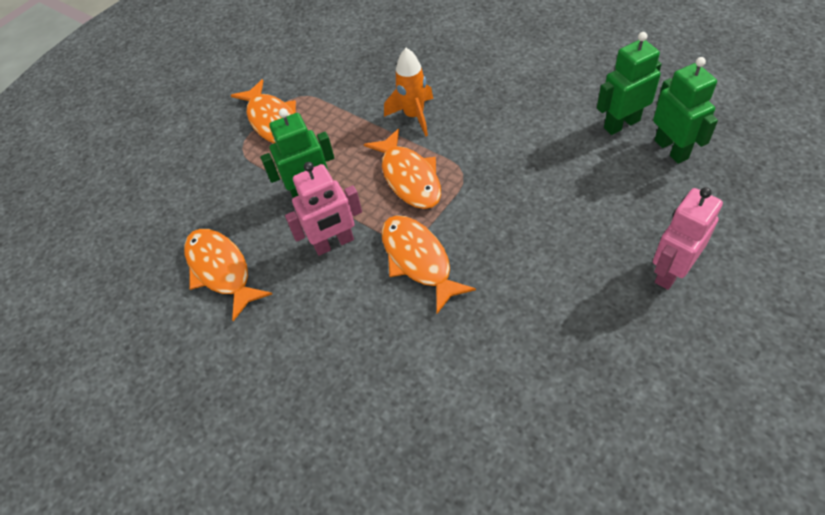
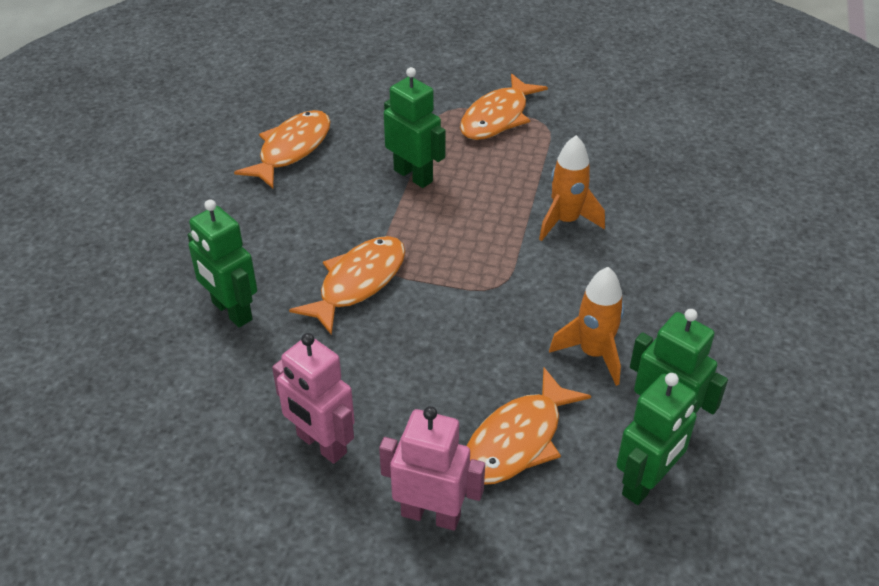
camera: 60 degrees right, 10 degrees down
pink robot [285,162,362,256] -> pink robot moved to [272,333,355,464]
orange fish [364,128,441,209] -> orange fish moved to [467,368,591,485]
none -> green robot [188,199,257,327]
none -> orange rocket [549,267,624,386]

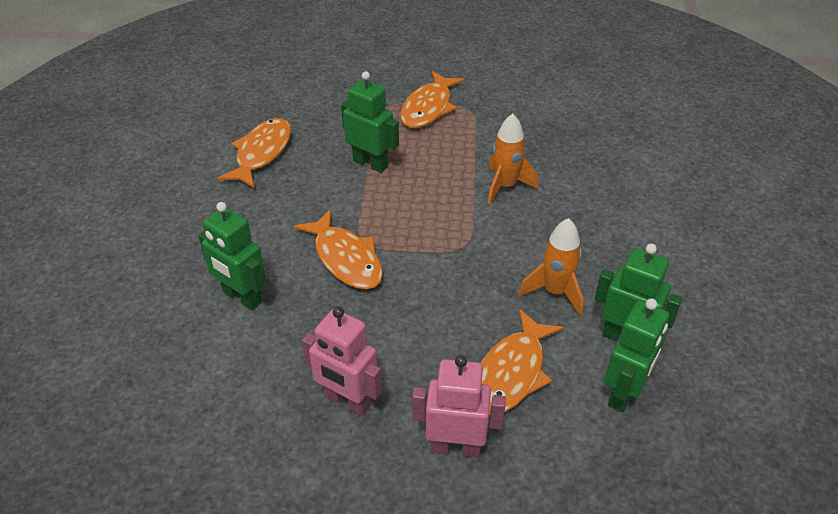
camera: 10 degrees left, 0 degrees up
orange fish [289,236,405,335] -> orange fish turned 120 degrees clockwise [294,209,383,289]

